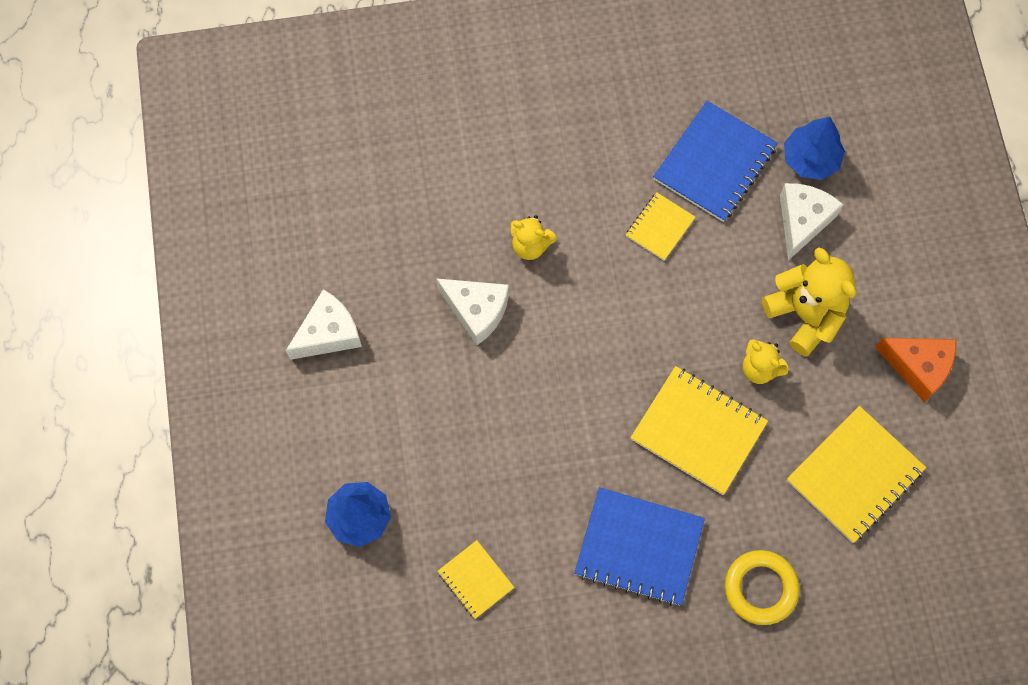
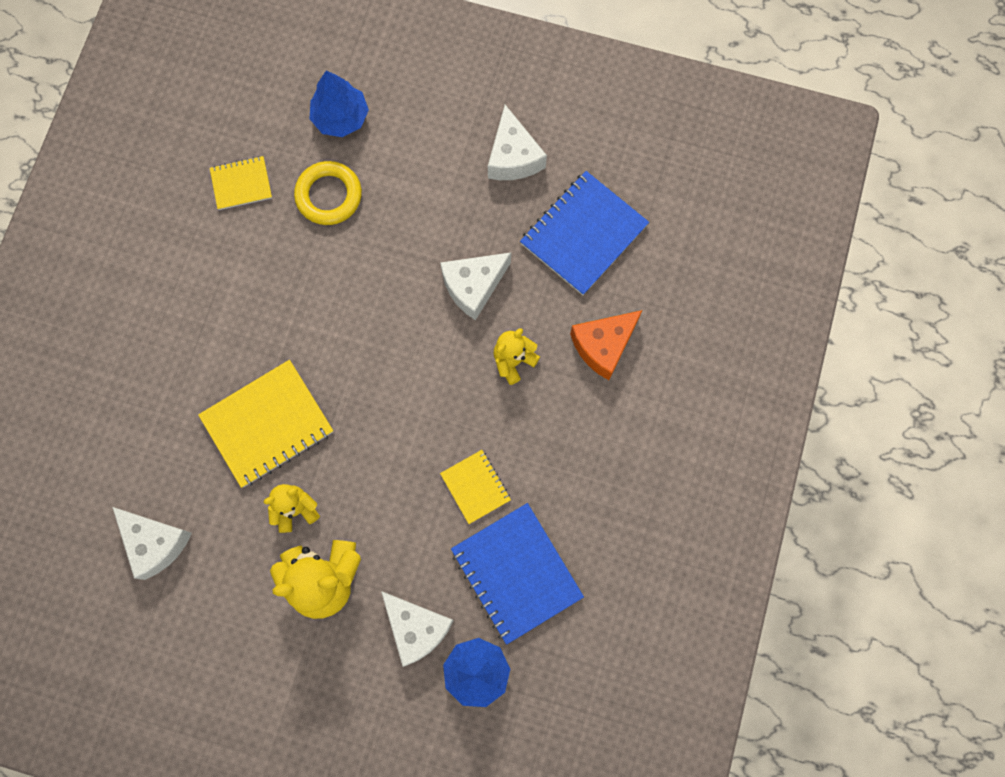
camera: 115 degrees right, 5 degrees up
blue notebook [574,487,705,606] -> blue notebook moved to [520,171,649,295]
yellow ring [725,550,800,625] -> yellow ring moved to [294,161,362,225]
yellow notebook [787,406,926,543] -> white cheese [112,507,192,580]
orange cheese [875,338,956,402] -> orange cheese moved to [570,310,642,380]

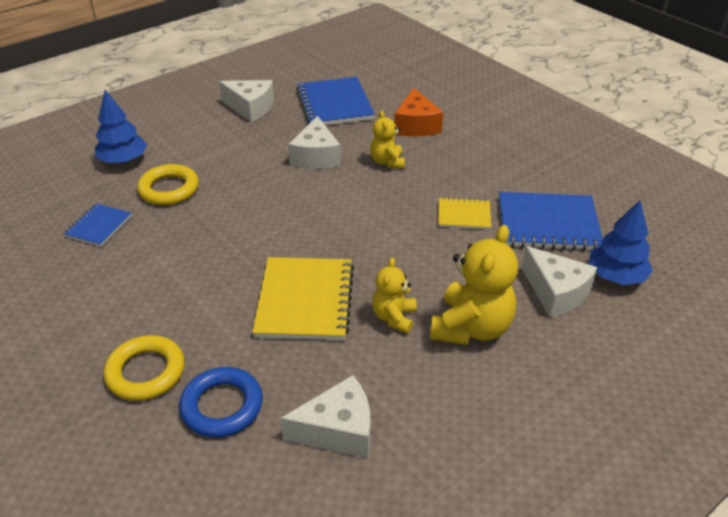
camera: 55 degrees left, 35 degrees down
yellow notebook [210,156,272,210] -> blue notebook [64,203,132,247]
white cheese [381,591,454,667] -> white cheese turned 60 degrees clockwise [521,246,597,318]
none -> yellow ring [103,335,184,401]
none -> blue ring [179,367,263,438]

